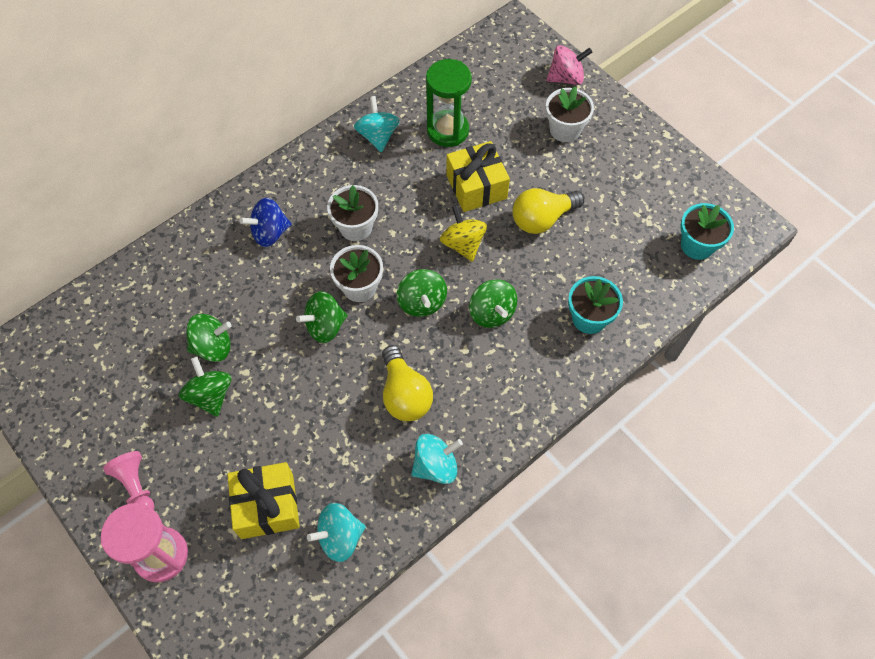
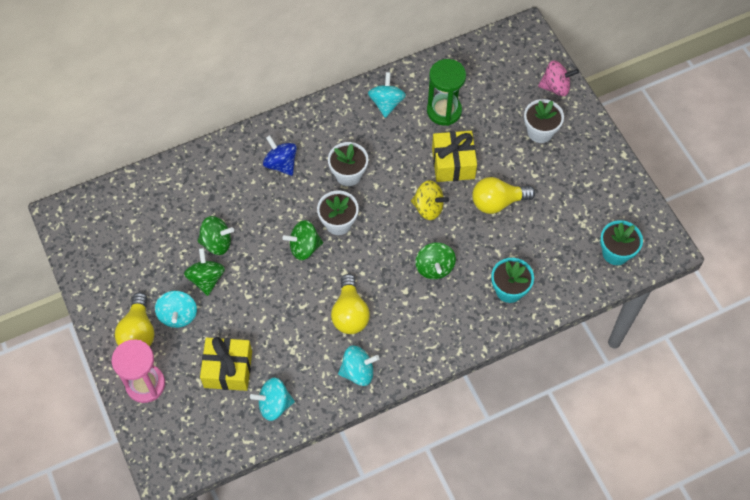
camera: 15 degrees right, 0 degrees up
pink pawn [103,451,155,510] -> yellow light bulb [115,292,154,346]
blue spinning top [239,198,291,247] -> blue spinning top turned 60 degrees clockwise [263,135,297,176]
green spinning top [397,269,447,317] -> none
yellow spinning top [440,205,487,262] -> yellow spinning top turned 120 degrees clockwise [411,180,449,220]
none -> turquoise spinning top [155,291,197,328]

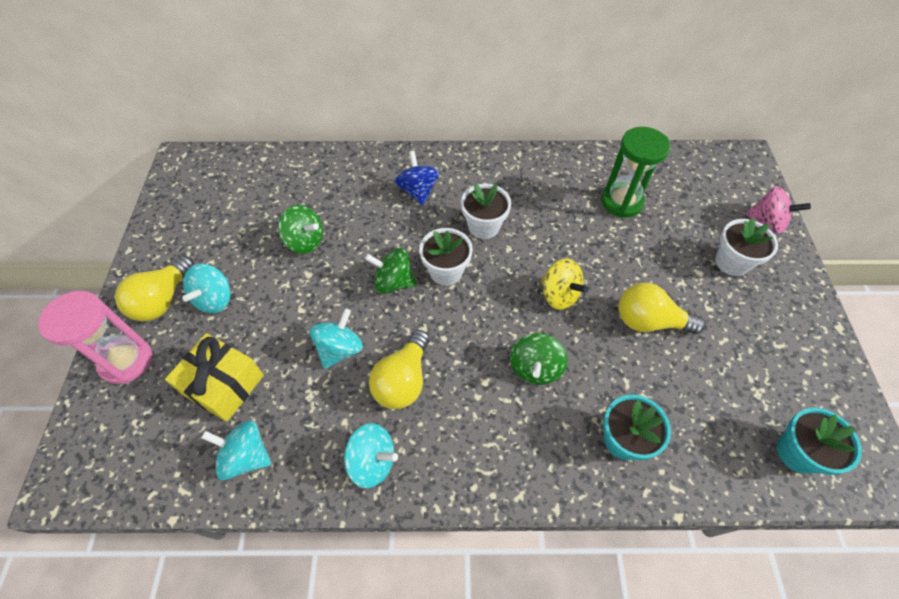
camera: 25 degrees right, 5 degrees down
green spinning top [184,248,225,296] -> none
turquoise spinning top [368,72,406,118] -> turquoise spinning top moved to [310,308,363,369]
yellow gift [432,131,477,182] -> none

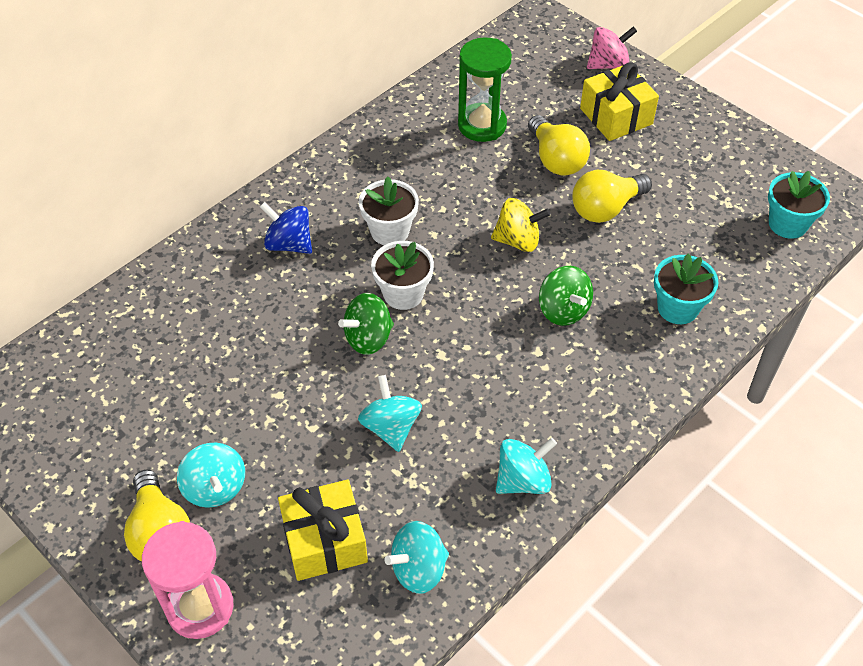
camera: 45 degrees left, 5 degrees down
green spinning top [278,205,323,254] -> none
yellow light bulb [369,330,430,409] -> yellow light bulb moved to [528,115,590,176]
white flower pot [715,217,778,276] -> yellow gift [580,62,659,141]

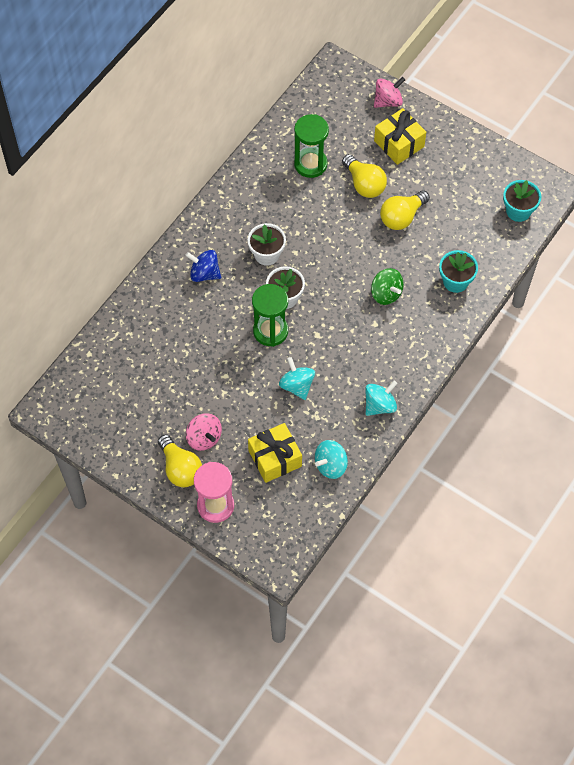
camera: 10 degrees left, 10 degrees up
turquoise spinning top [177,442,245,508] -> pink spinning top [186,413,222,451]
green spinning top [338,293,394,355] -> green hourglass [252,284,288,347]
yellow spinning top [491,198,551,252] -> none

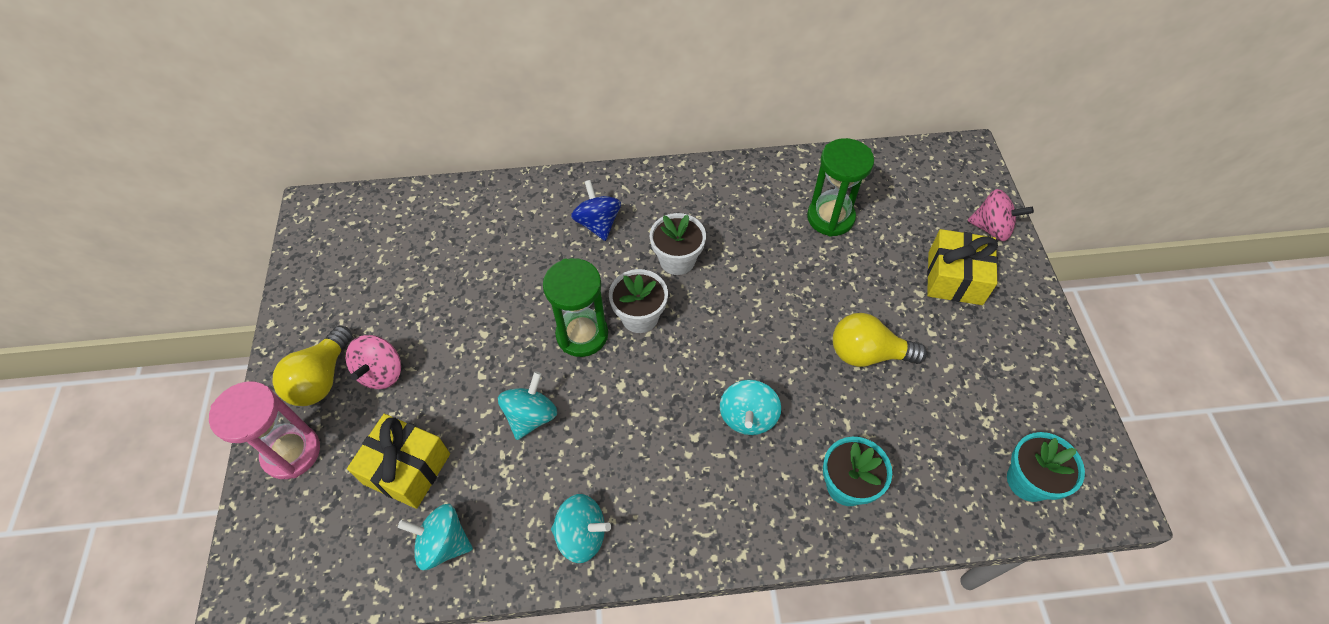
camera: 50 degrees right, 5 degrees down
yellow light bulb [342,154,387,198] -> none
green spinning top [371,268,404,305] -> turquoise spinning top [720,380,781,435]

